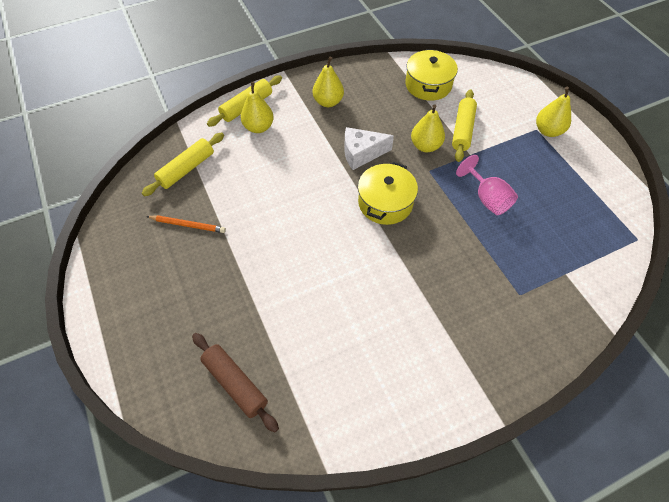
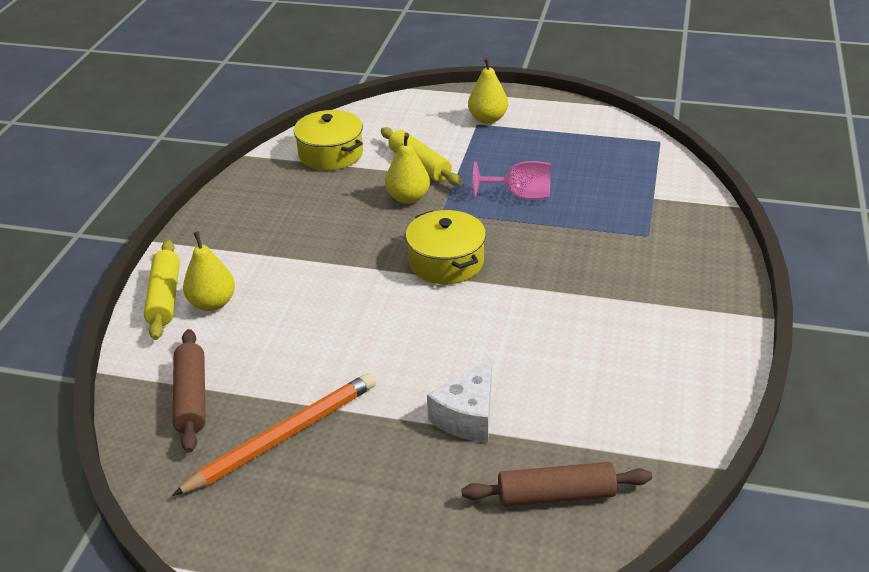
camera: 50 degrees left, 20 degrees down
yellow rolling pin [142,133,224,196] -> brown rolling pin [173,329,206,453]
orange pencil [146,215,226,233] -> orange pencil [172,373,376,496], size x1.77
yellow pear [313,56,344,107] -> none
white cheese [344,127,394,170] -> white cheese moved to [427,357,492,443]

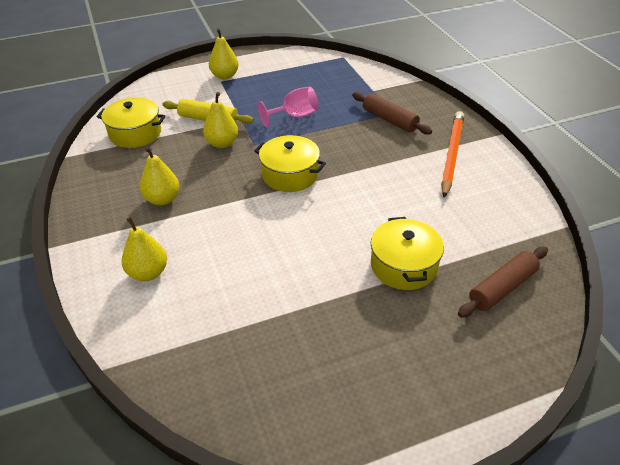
camera: 35 degrees left, 5 degrees up
yellow rolling pin [144,240,180,340] -> none
orange pencil [172,373,376,496] -> orange pencil moved to [441,111,464,198]
brown rolling pin [173,329,206,453] -> brown rolling pin moved to [352,92,432,135]
white cheese [427,357,492,443] -> yellow pot [371,217,444,290]
none -> yellow pear [140,147,180,205]

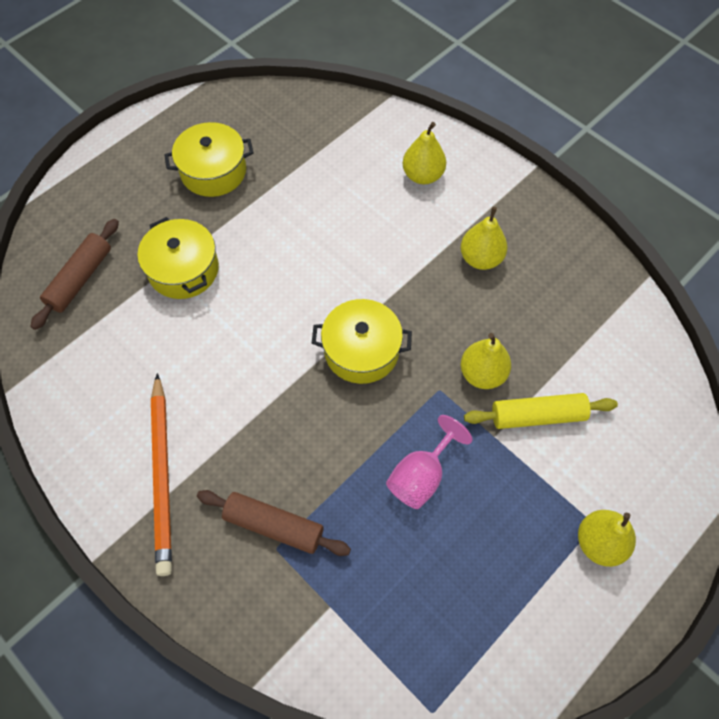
camera: 155 degrees right, 20 degrees up
yellow pot [97,98,166,148] -> yellow pot moved to [164,122,254,197]

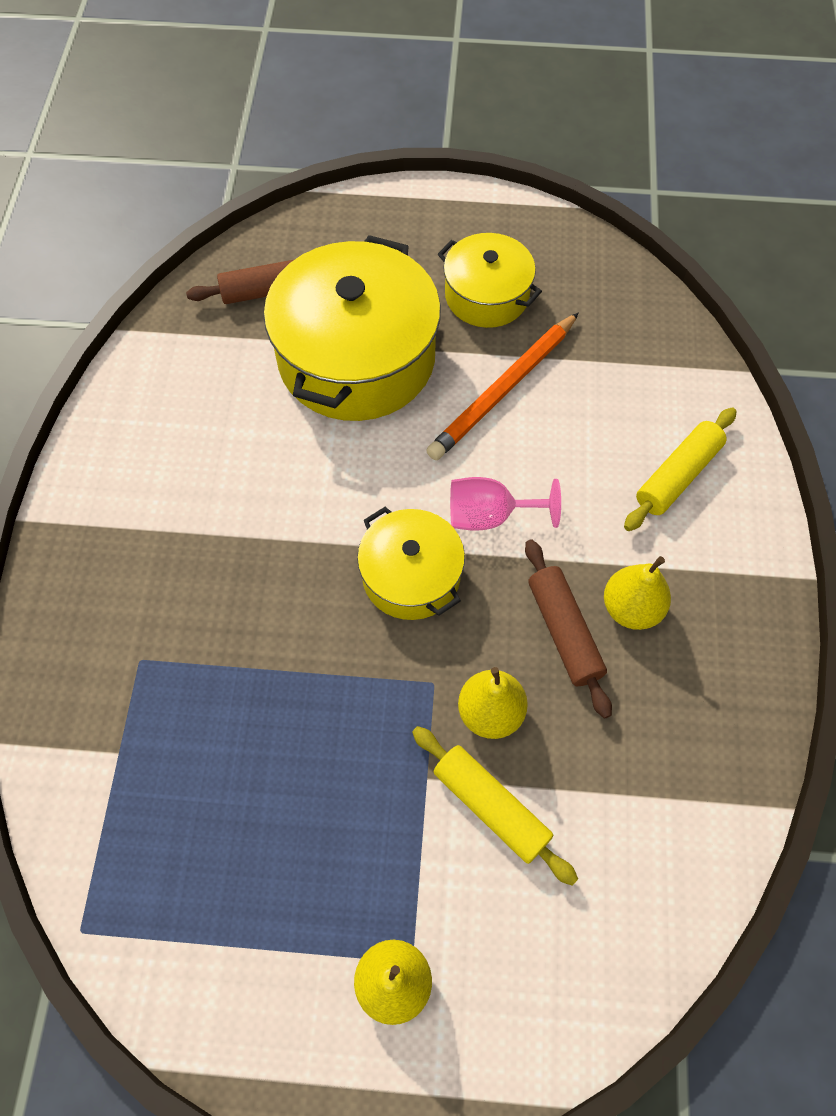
camera: 50 degrees right, 0 degrees up
yellow pot [137,217,219,299] -> yellow pot [264,235,441,421], size x1.80
orange pencil [151,373,172,576] -> orange pencil moved to [426,312,579,460]
brown rolling pin [197,490,351,556] -> brown rolling pin moved to [525,539,612,719]
pink goblet [386,415,472,509] -> pink goblet moved to [450,477,561,531]
yellow pear [403,122,446,184] -> yellow rolling pin [624,408,737,531]

